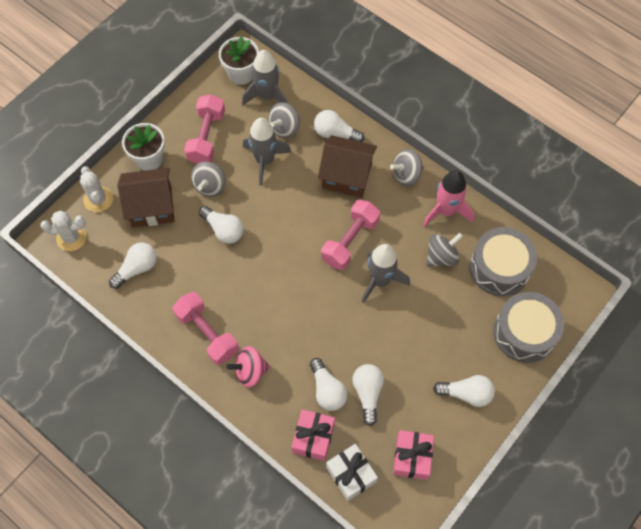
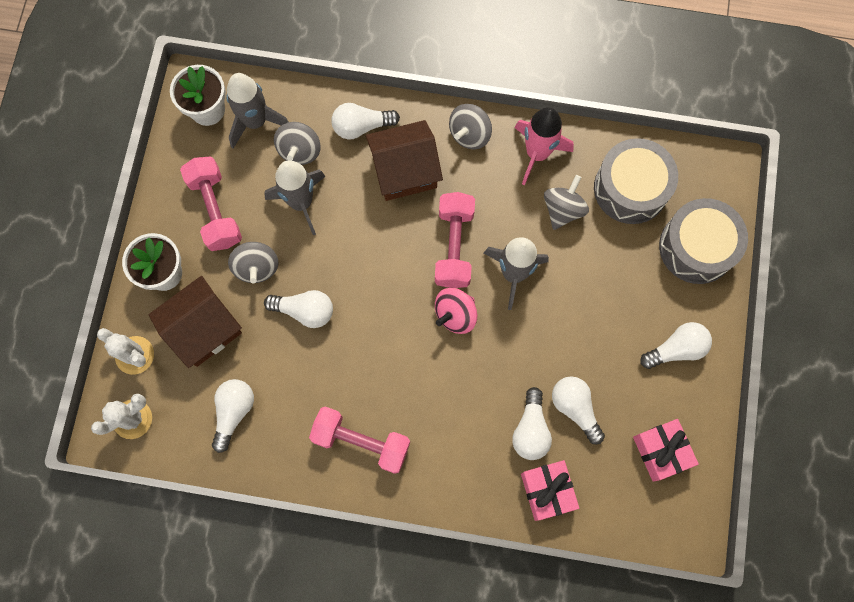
camera: 30 degrees left, 10 degrees up
pink spinning top [226,346,270,388] -> pink spinning top moved to [435,288,477,334]
white light bulb [310,358,348,411] -> white light bulb turned 60 degrees clockwise [512,387,552,460]
white gift [326,444,378,501] -> none

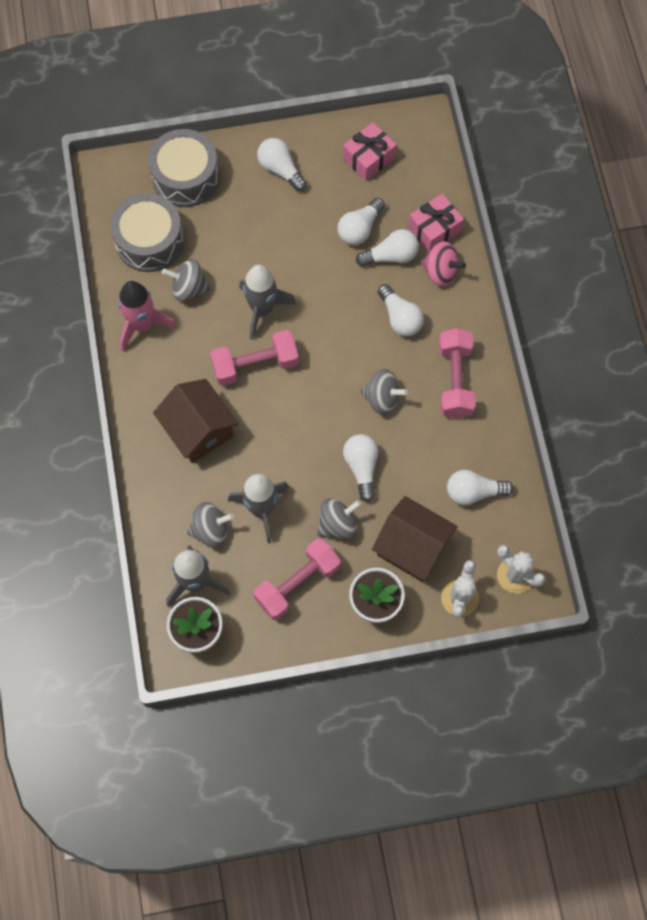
camera: 110 degrees left, 5 degrees down
white light bulb [331,103,400,139] -> white light bulb moved to [378,284,424,336]
pink spinning top [435,288,477,334] -> pink spinning top moved to [421,241,466,286]
grey spinning top [449,104,492,150] -> grey spinning top moved to [361,369,408,415]

